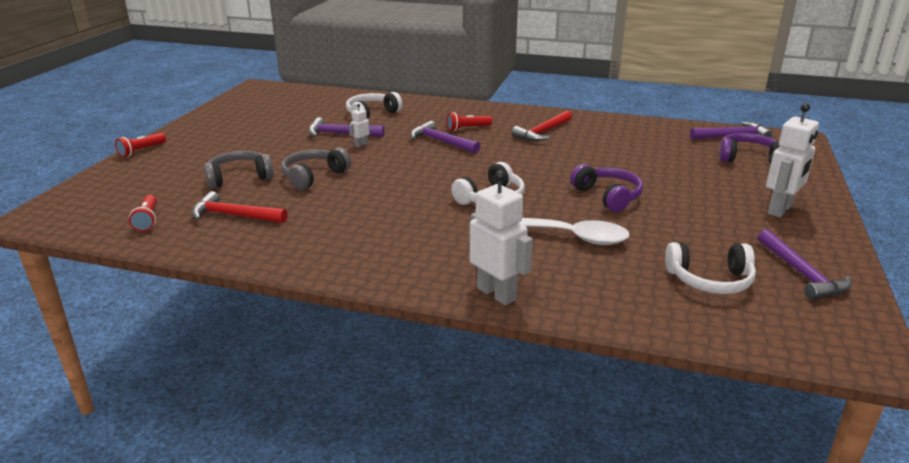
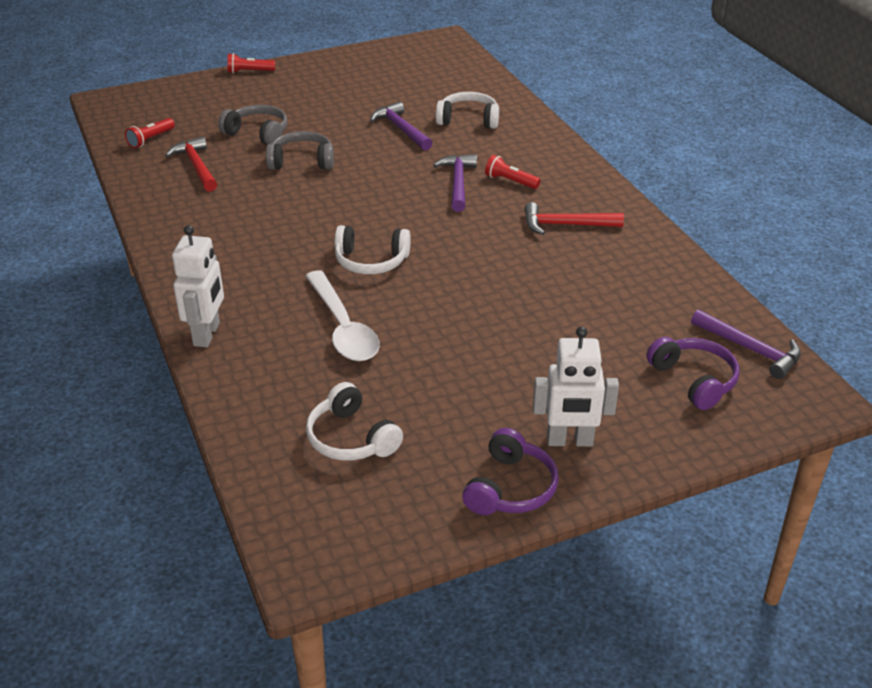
camera: 50 degrees right, 10 degrees up
white robot [349,104,370,147] -> none
purple headphones [570,164,643,212] -> purple headphones moved to [462,428,559,515]
purple hammer [758,229,852,300] -> none

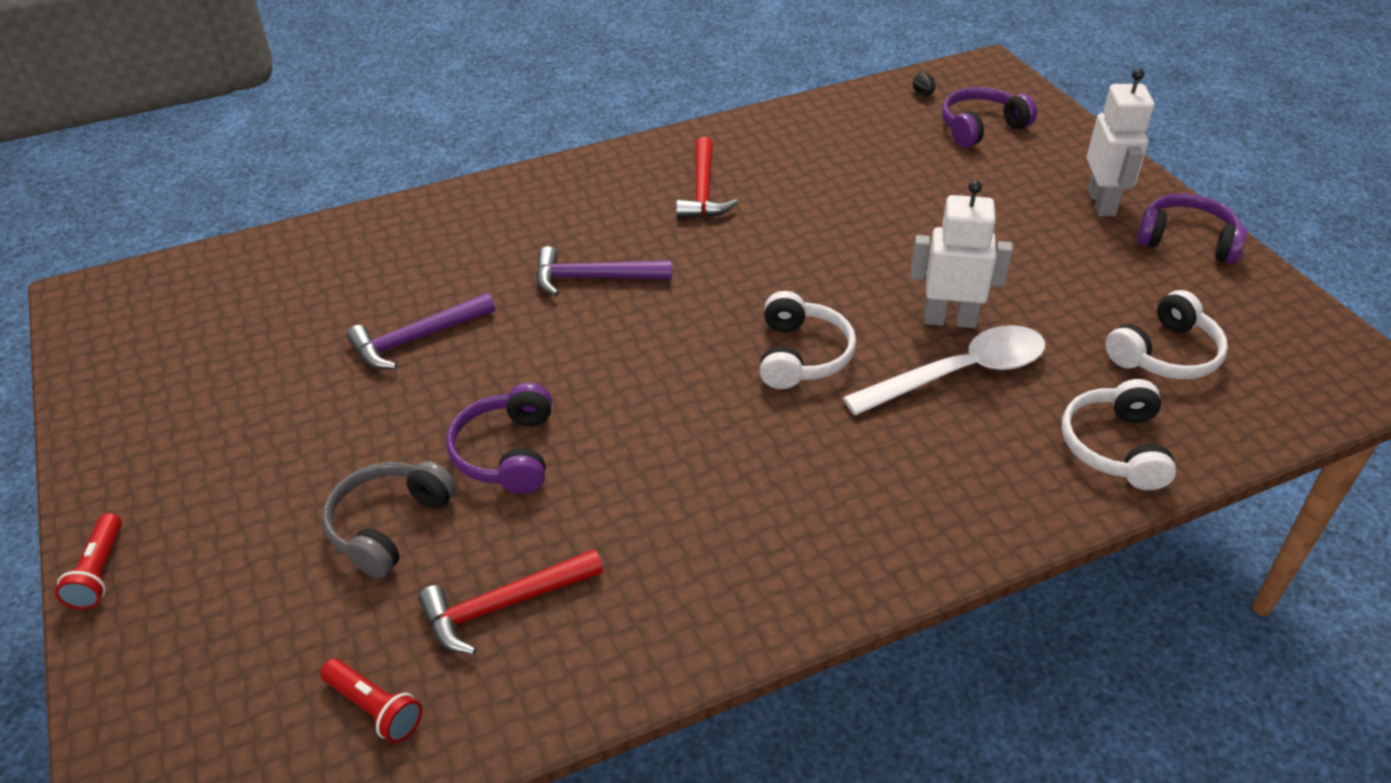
camera: 90 degrees left, 5 degrees up
white robot [172,225,224,347] -> white robot moved to [910,180,1013,328]
grey headphones [266,131,334,170] -> purple headphones [447,383,552,494]
white headphones [436,92,499,129] -> white headphones moved to [1062,379,1176,490]
red flashlight [485,155,541,189] -> none
purple hammer [691,309,801,379] -> black egg [913,73,936,95]

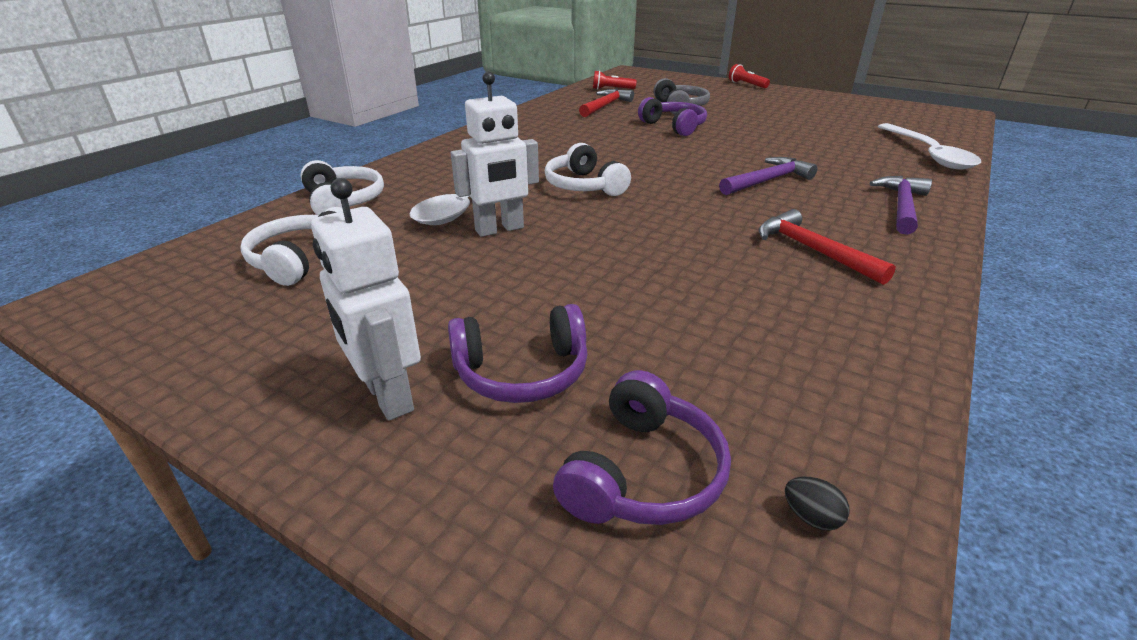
camera: 145 degrees right, 10 degrees down
purple hammer [346,293,495,369] -> purple hammer moved to [870,176,932,235]
purple headphones [1137,194,1247,264] -> purple headphones moved to [448,304,588,403]
none -> white spoon [878,123,981,170]

